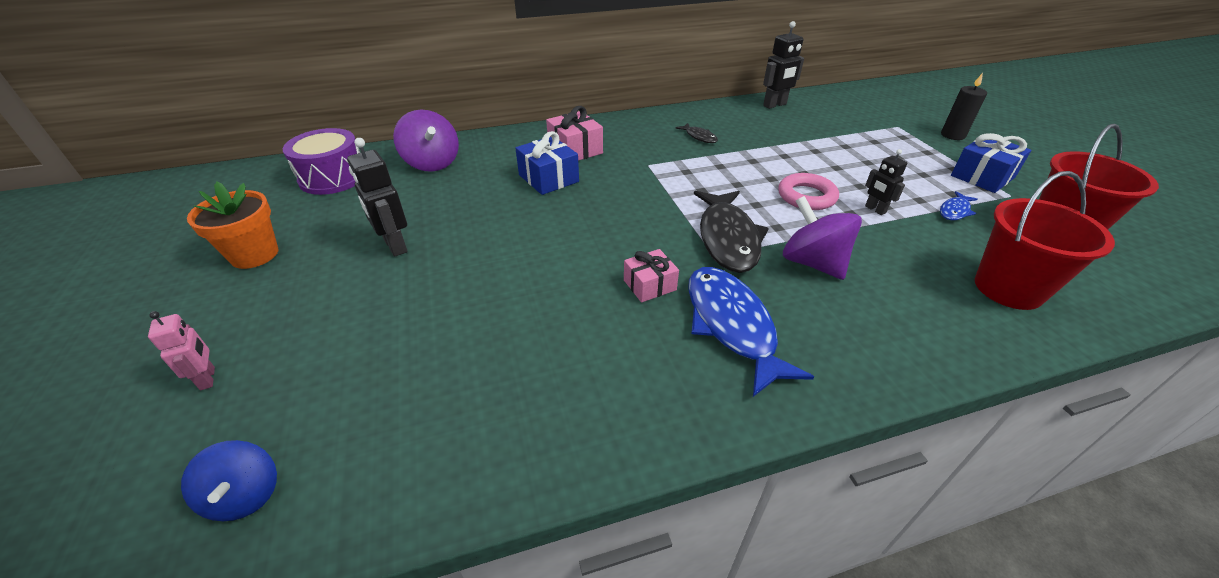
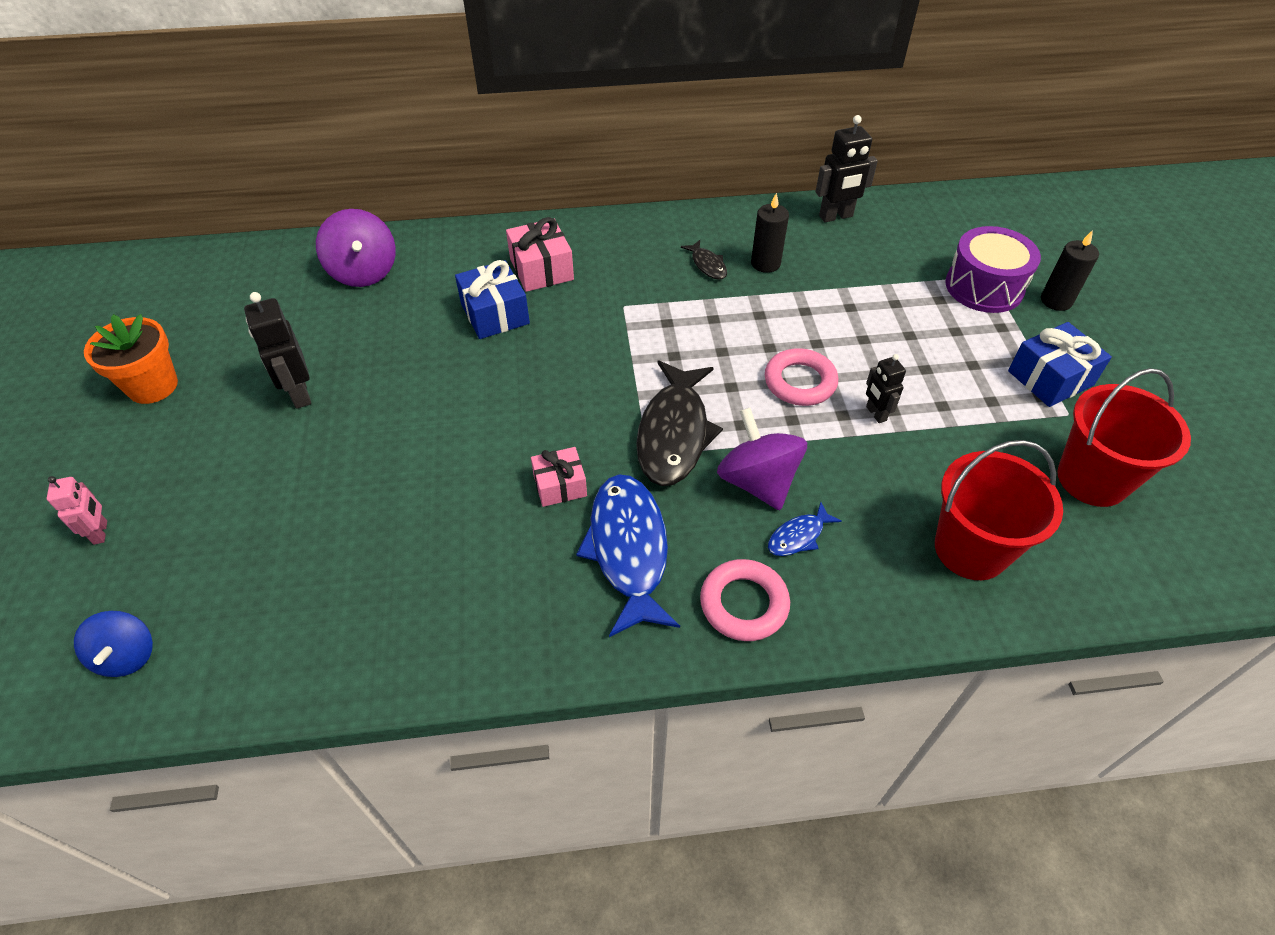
camera: 10 degrees right, 10 degrees up
purple drum [283,128,360,195] -> purple drum moved to [945,226,1041,313]
blue fish [940,191,978,220] -> blue fish moved to [768,502,842,556]
none -> pink ring [700,559,790,641]
none -> black candle [751,193,789,273]

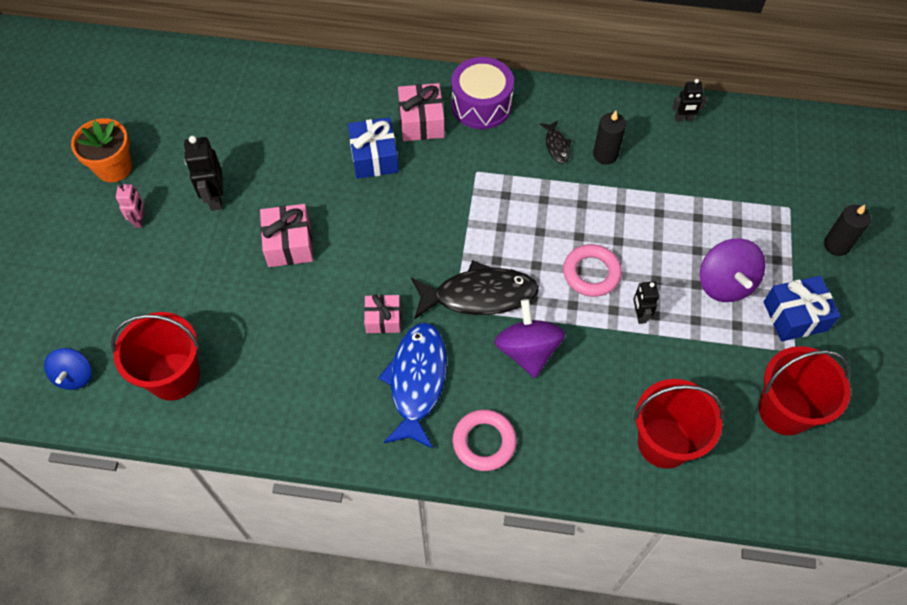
camera: 15 degrees right, 10 degrees up
pink robot [47,476,107,545] -> pink robot moved to [116,184,144,228]
purple spinning top [316,209,396,287] -> purple spinning top moved to [700,238,766,302]
black fish [636,360,723,486] -> black fish turned 120 degrees counterclockwise [411,260,539,320]
blue fish [768,502,842,556] -> none
black robot [815,115,878,222] -> black robot [672,79,707,122], size x0.62
purple drum [945,226,1041,313] -> purple drum moved to [451,57,514,129]
none -> red bucket [111,312,200,401]
none -> pink gift [260,204,313,267]

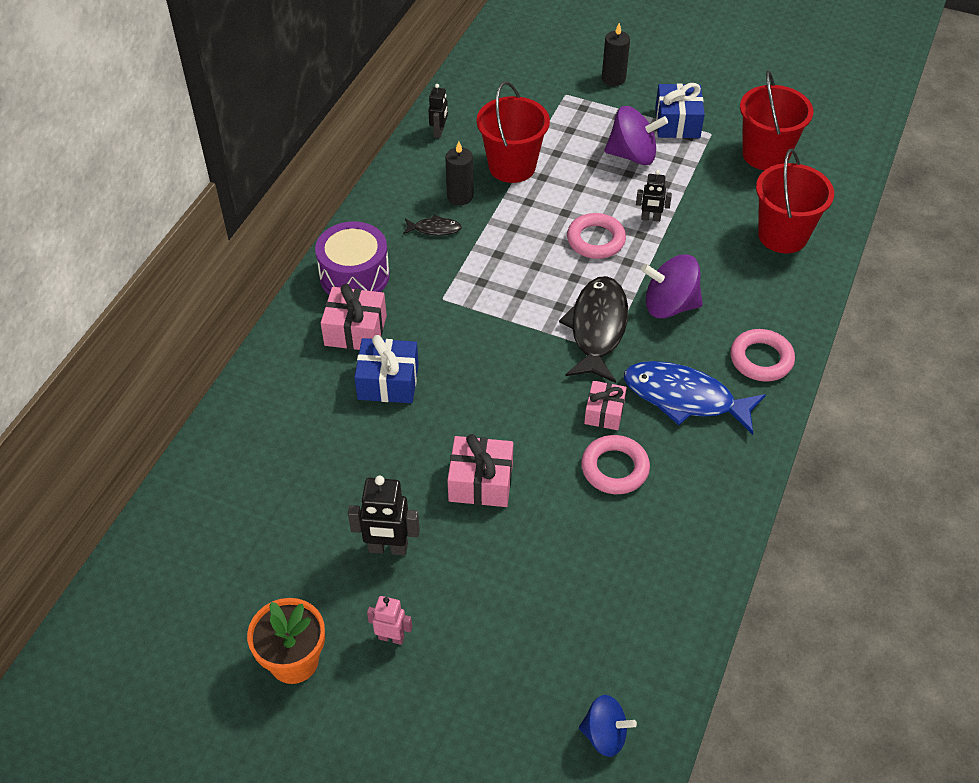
camera: 75 degrees left, 10 degrees down
red bucket [111,312,200,401] -> red bucket moved to [477,81,550,183]
none -> pink ring [581,435,650,494]

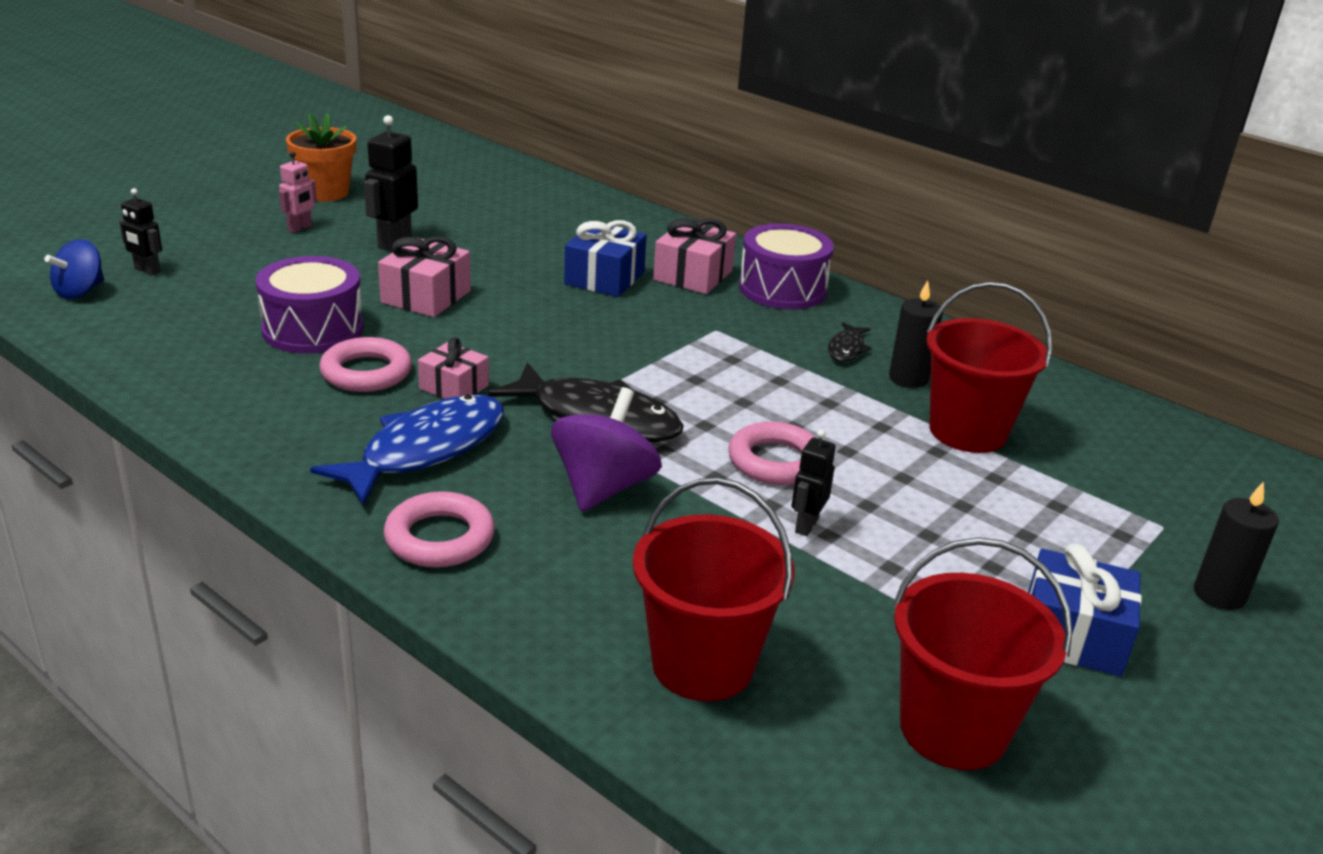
camera: 105 degrees right, 20 degrees down
black robot [428,84,448,138] -> black robot moved to [119,188,162,275]
purple spinning top [605,106,668,165] -> none
none -> purple drum [256,256,364,354]

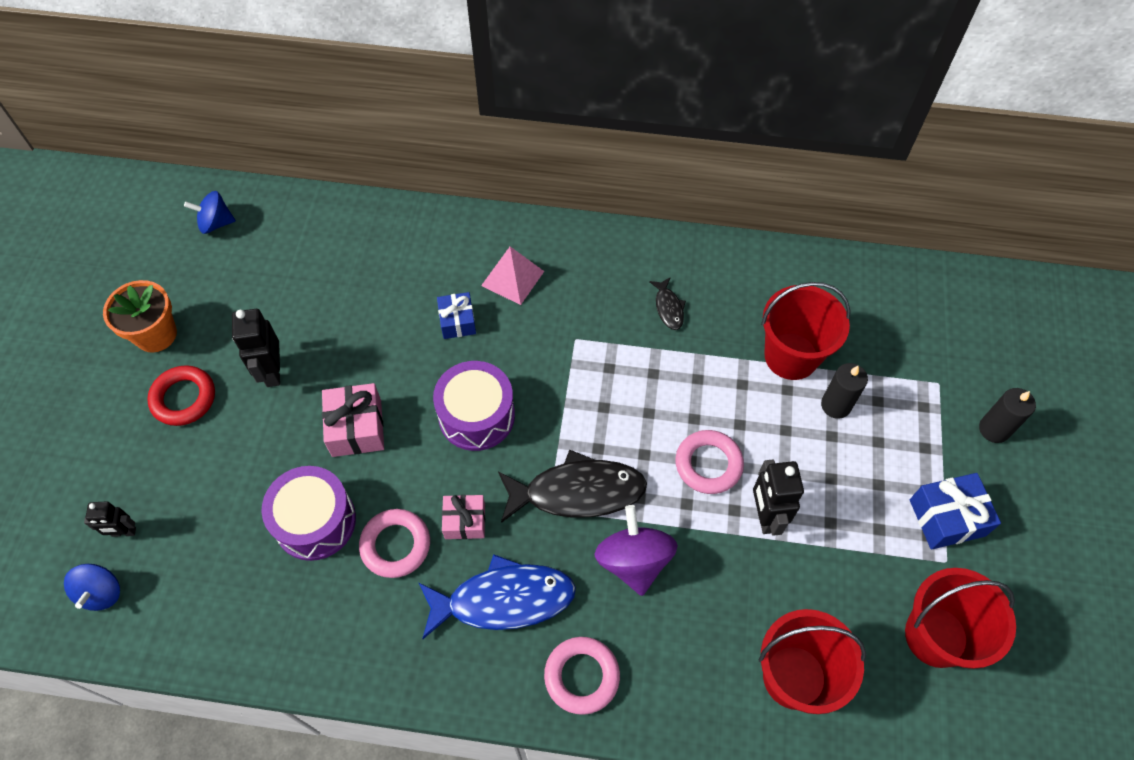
camera: 30 degrees left, 30 degrees up
pink robot [279,151,317,233] -> red ring [147,365,215,426]
blue fish [310,395,504,505] -> blue fish turned 75 degrees clockwise [418,554,576,639]
blue gift [564,220,647,297] -> blue gift [437,292,476,339], size x0.67
pink gift [653,219,736,294] -> pink pyramid [481,247,544,305]
purple drum [739,224,834,310] -> purple drum moved to [433,361,515,451]
black robot [791,430,836,536] -> black robot [753,460,804,536], size x1.61
black candle [889,280,943,388] -> black candle moved to [821,363,868,419]
none -> blue spinning top [184,191,236,234]

